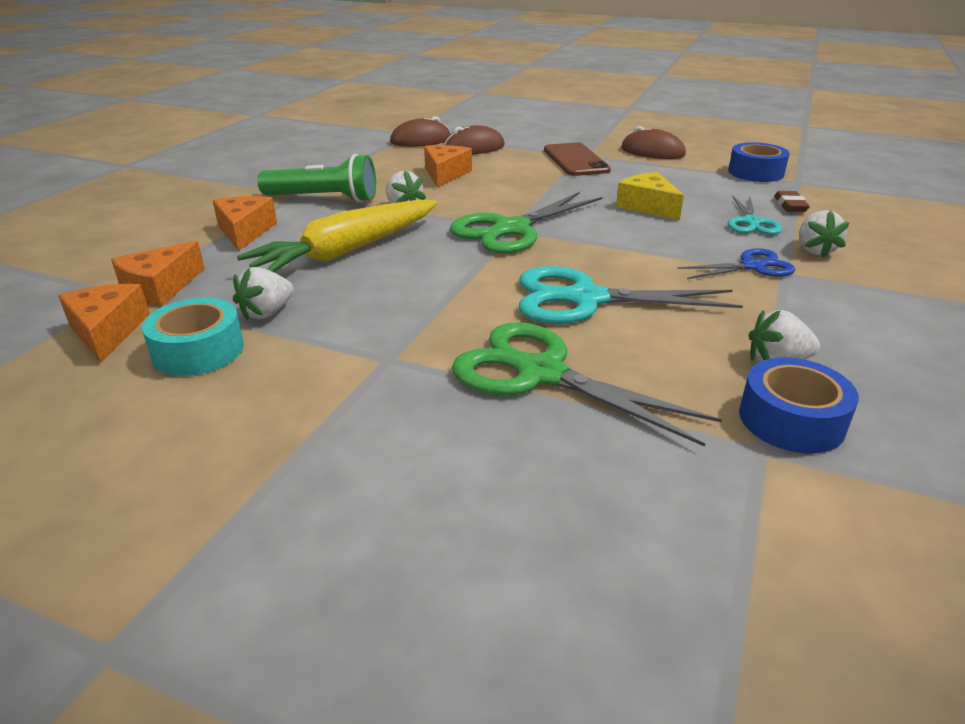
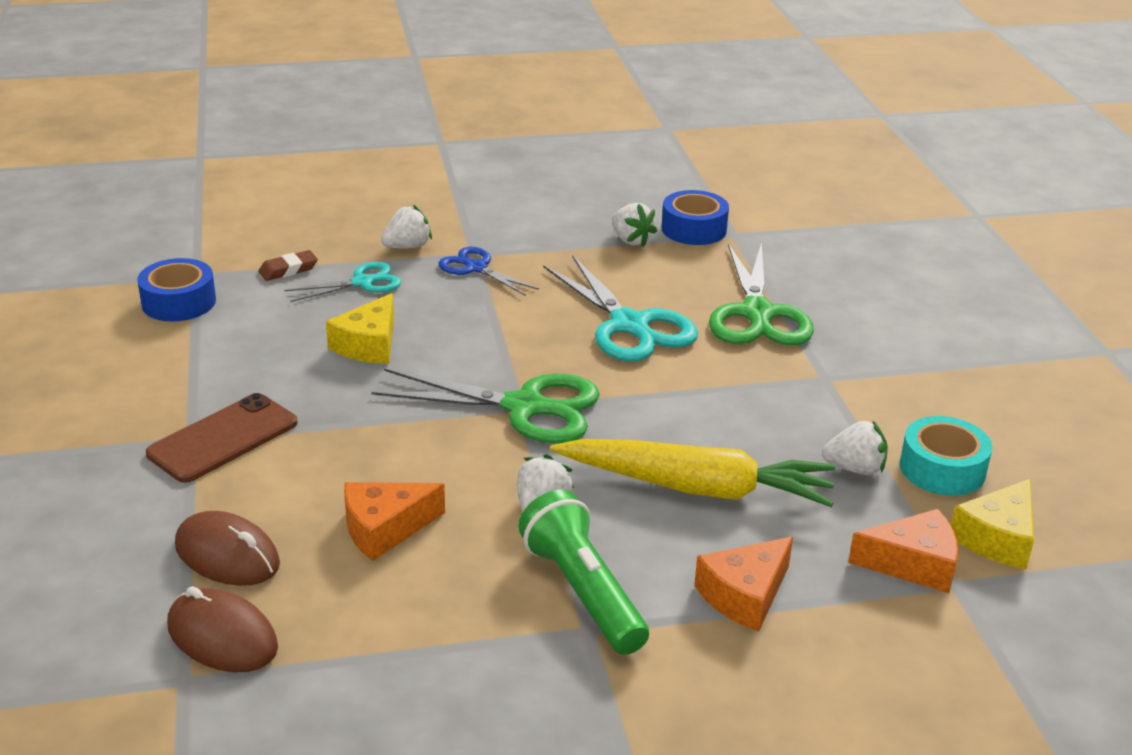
camera: 125 degrees left, 0 degrees up
orange cheese [58,284,150,363] -> yellow cheese [951,479,1034,569]
brown mouse [621,126,686,159] -> none

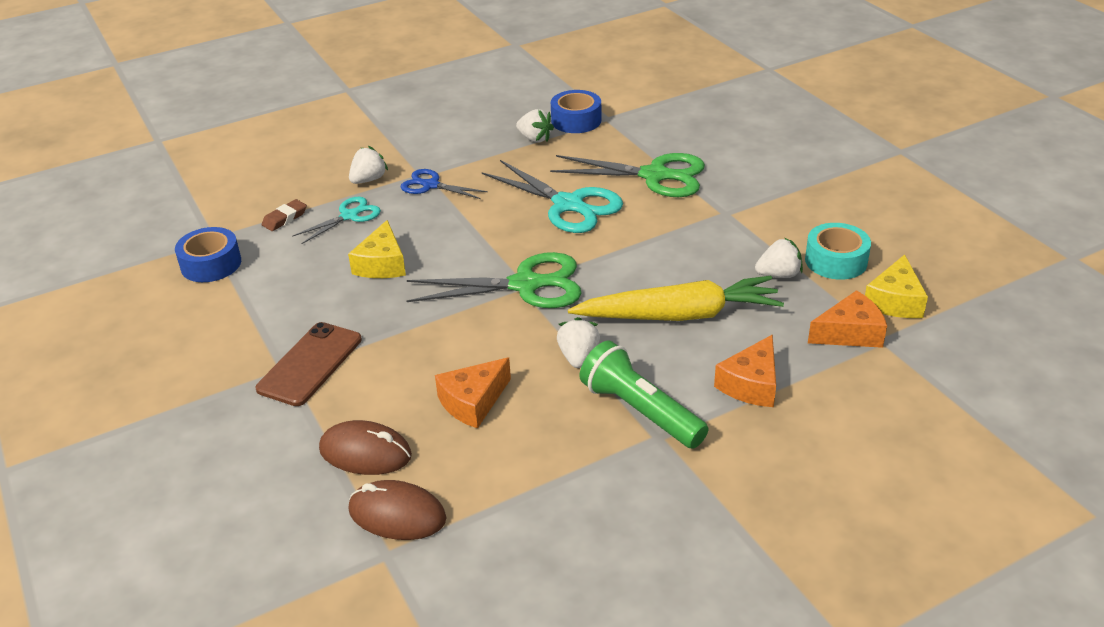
camera: 15 degrees left, 5 degrees up
green scissors [709,242,814,345] -> green scissors turned 60 degrees counterclockwise [550,153,705,197]

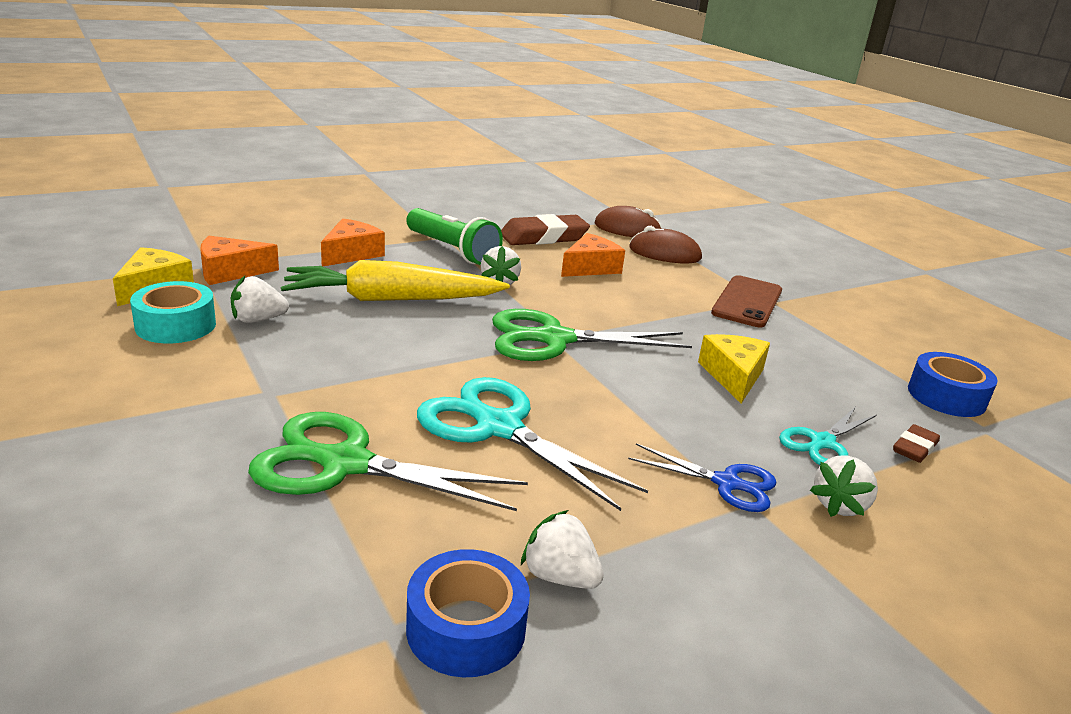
camera: 175 degrees right, 10 degrees down
none -> brown eraser [501,214,590,245]

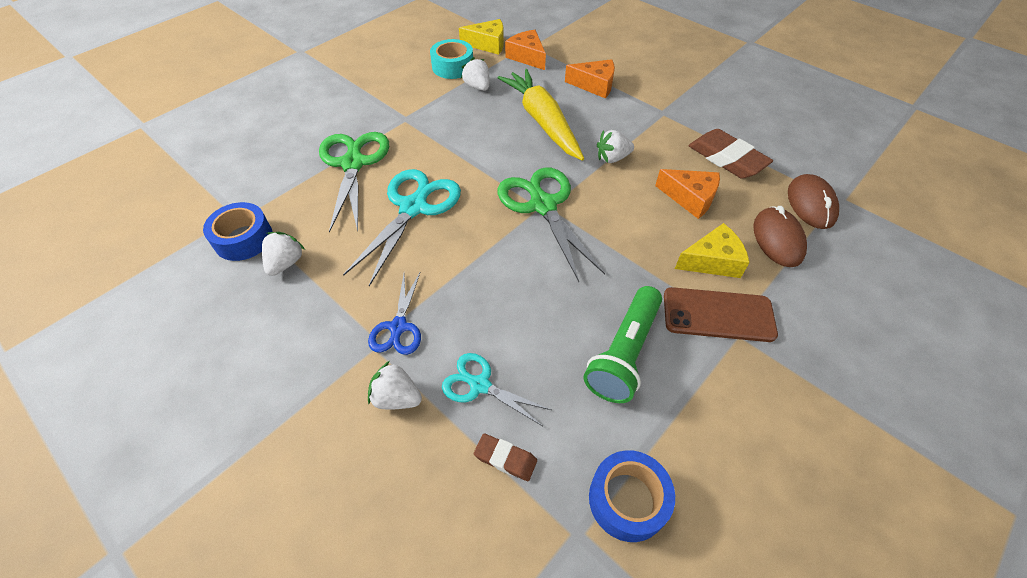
camera: 75 degrees right, 25 degrees up
green flashlight [406,208,503,265] -> green flashlight moved to [583,286,662,403]
yellow cheese [698,334,770,404] -> yellow cheese moved to [675,223,750,278]

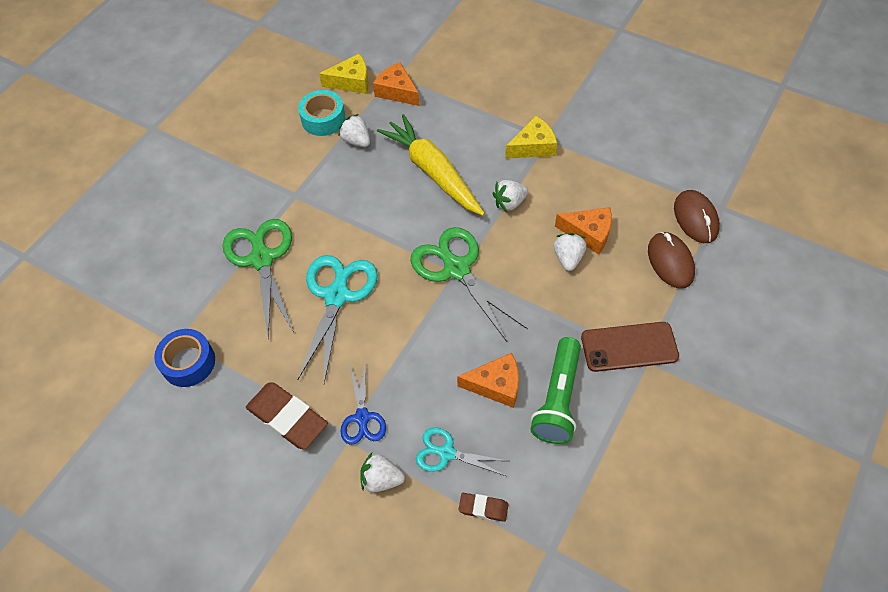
camera: 10 degrees left, 5 degrees up
white strawberry [262,232,305,276] -> white strawberry moved to [554,233,586,271]
orange cheese [565,59,615,98] -> orange cheese moved to [457,353,519,408]
blue tape [589,450,675,542] -> none
yellow cheese [675,223,750,278] -> yellow cheese moved to [505,116,557,159]
brown eraser [688,129,773,179] -> brown eraser moved to [246,382,328,450]

